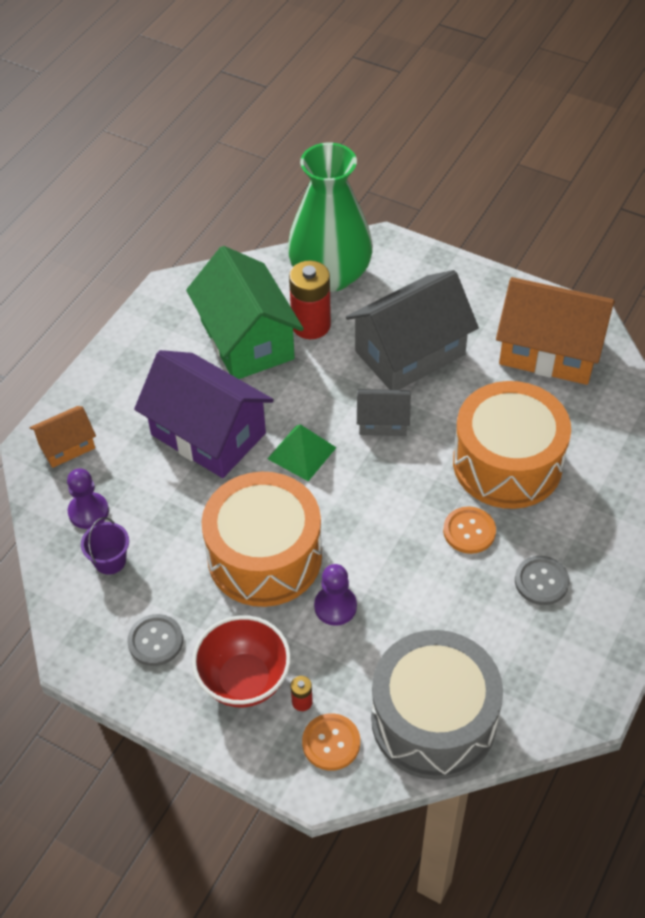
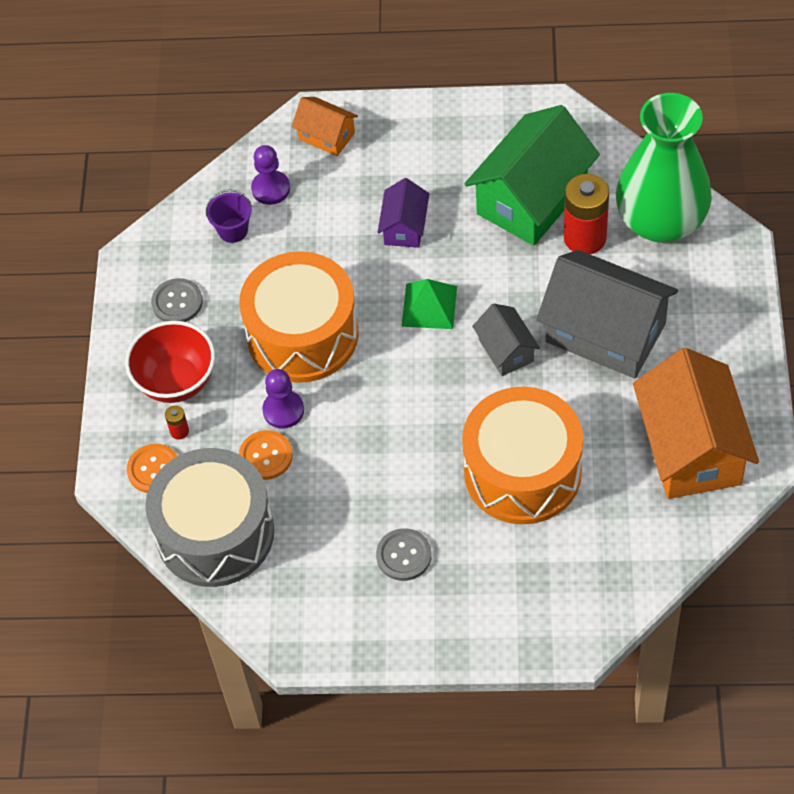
camera: 65 degrees right, 5 degrees up
purple house [134,350,274,478] -> purple house [378,178,429,248], size x0.50
orange button [443,506,496,554] -> orange button moved to [239,430,293,480]

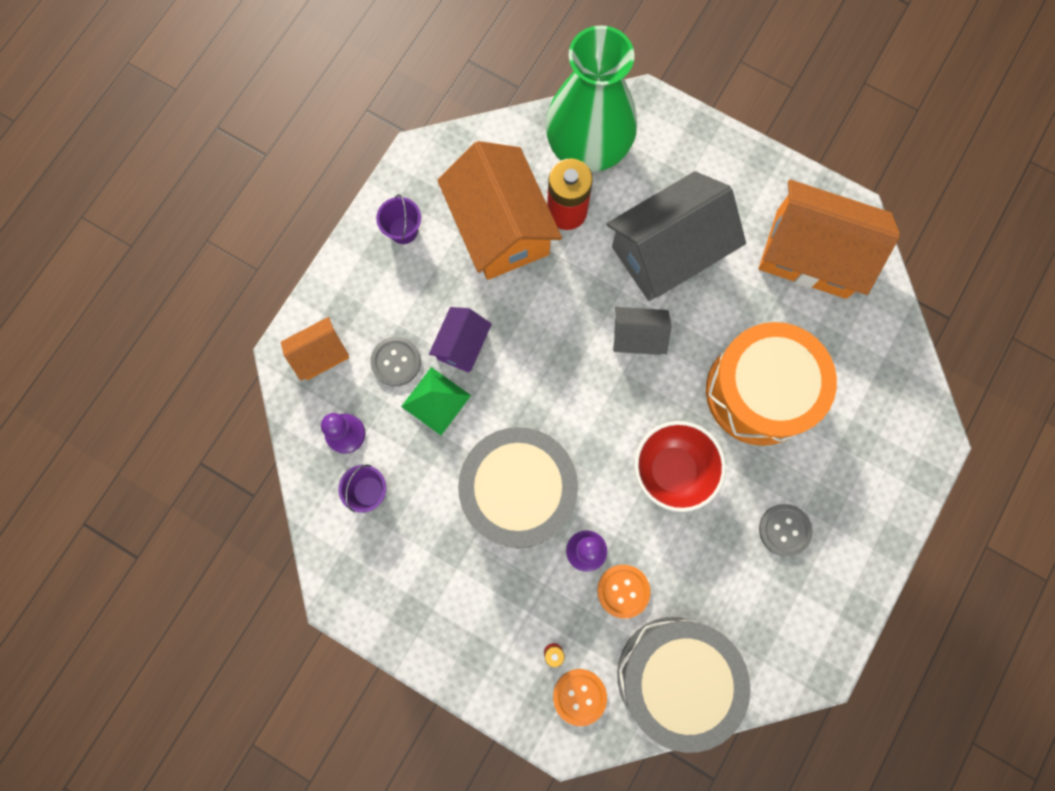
camera: 65 degrees left, 20 degrees up
red bowl [125,321,215,403] -> red bowl moved to [635,421,726,512]
grey button [151,278,203,322] -> grey button moved to [370,337,421,386]
orange drum [239,251,359,383] -> grey drum [458,427,578,549]
purple house [378,178,429,248] -> purple house turned 75 degrees clockwise [429,307,492,372]
green pyramid [401,279,457,329] -> green pyramid moved to [401,367,471,435]
green house [464,105,600,246] -> orange house [437,141,562,280]
none -> purple bucket [376,194,421,244]

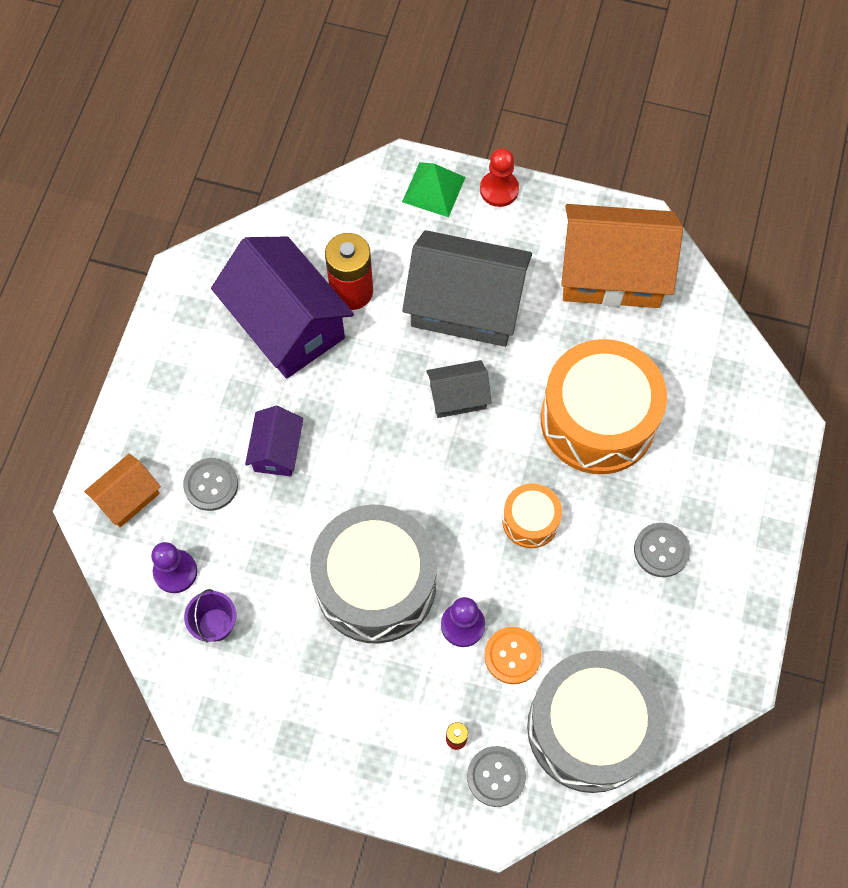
camera: 15 degrees left, 10 degrees down
purple bucket [376,194,421,244] -> none
green pyramid [401,367,471,435] -> green pyramid moved to [402,162,466,217]
orange house [437,141,562,280] -> purple house [211,237,354,379]
green vase [545,25,637,172] -> none
orange button [553,669,607,726] -> grey button [467,746,526,807]
grey house [607,171,746,301] -> grey house turned 60 degrees clockwise [402,230,532,347]
red bowl [635,421,726,512] -> orange drum [502,483,562,548]
none -> red pawn [480,148,519,207]

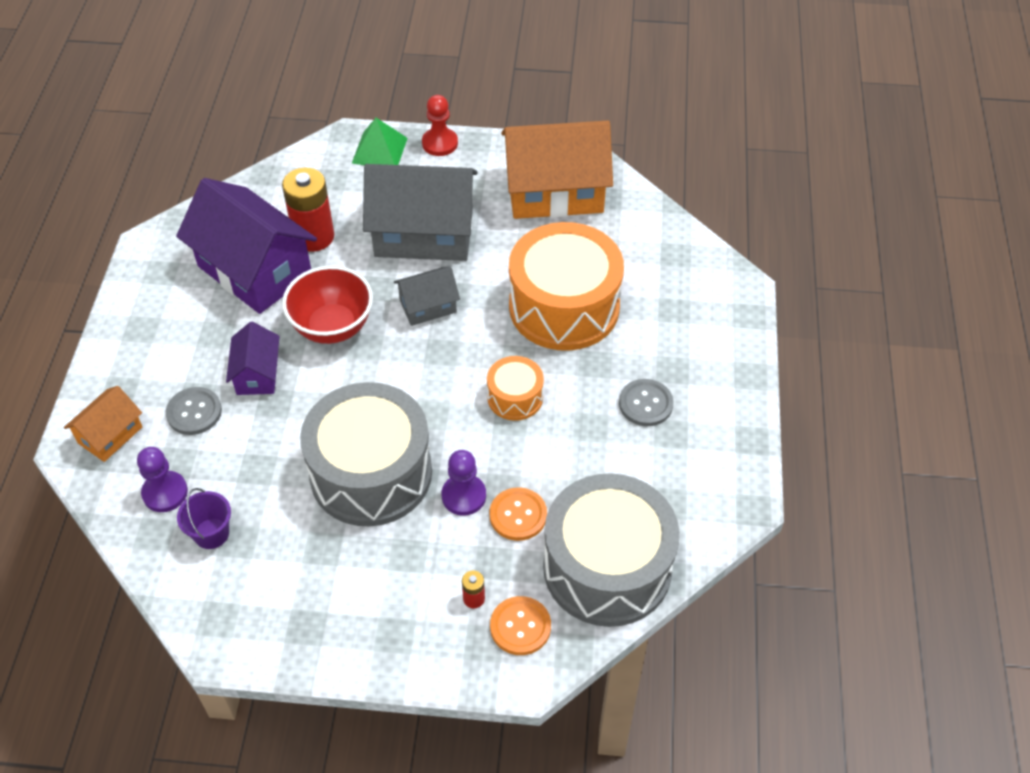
camera: 10 degrees left, 15 degrees down
grey button [467,746,526,807] -> orange button [490,596,551,655]
none -> red bowl [282,266,373,344]

